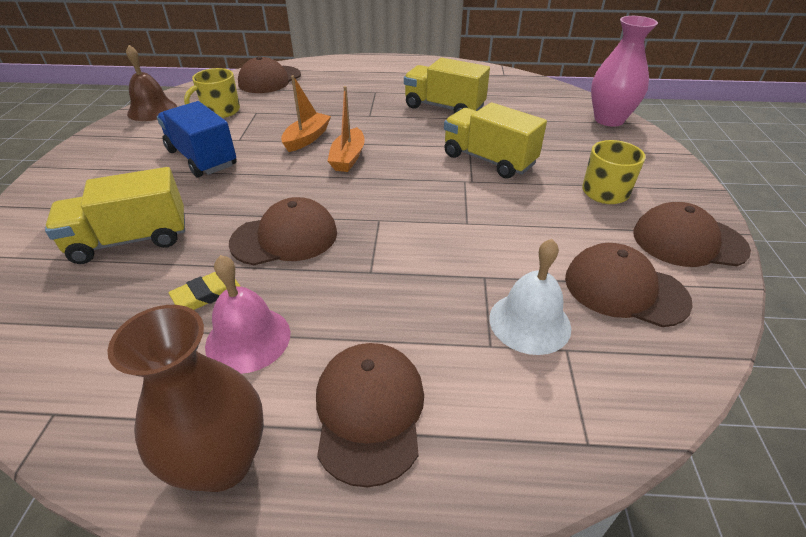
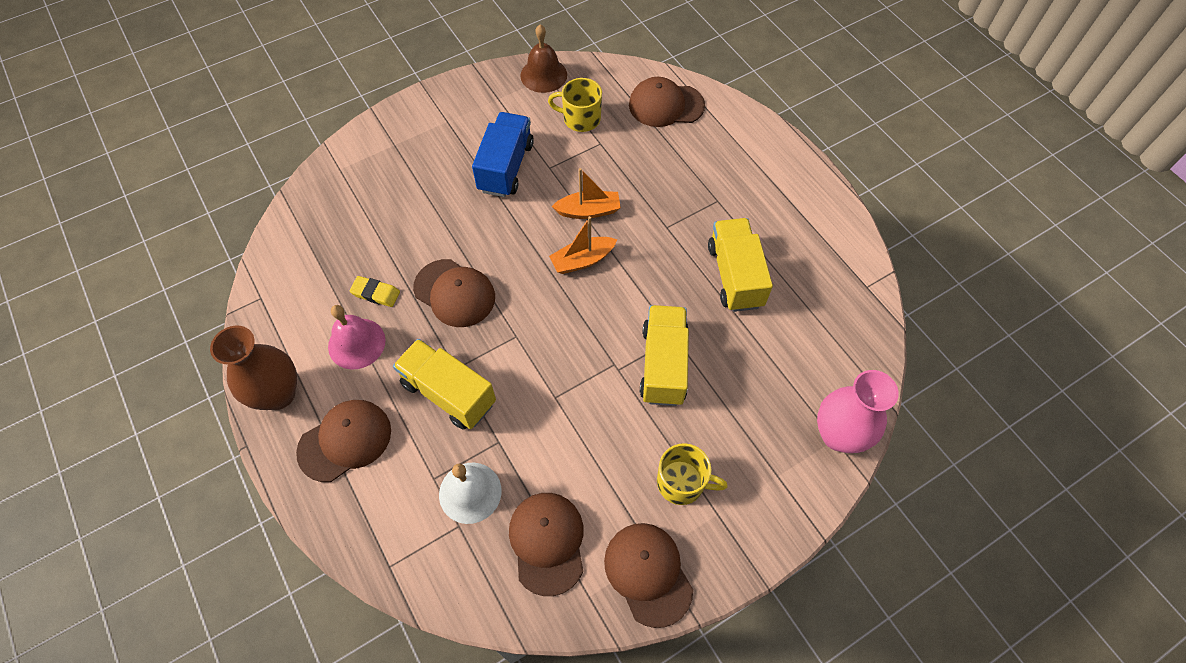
camera: 55 degrees right, 20 degrees up
yellow truck [45,167,185,264] -> yellow truck moved to [393,339,496,430]

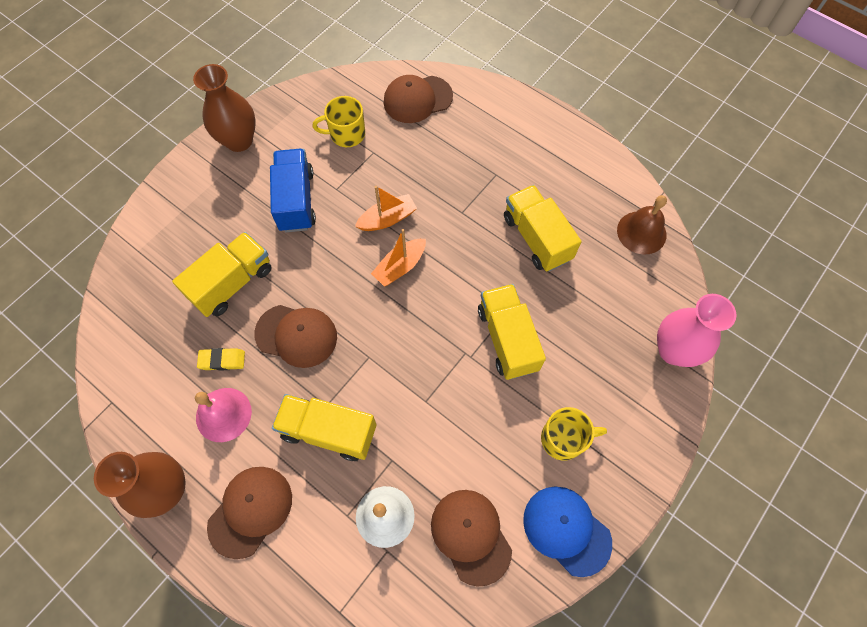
camera: 20 degrees left, 5 degrees up
brown bell [520,25,567,93] -> brown bell moved to [617,195,667,255]
brown cap [604,523,693,628] -> blue cap [523,487,612,577]
none -> yellow truck [172,232,272,317]
none -> brown vase [193,64,256,152]

